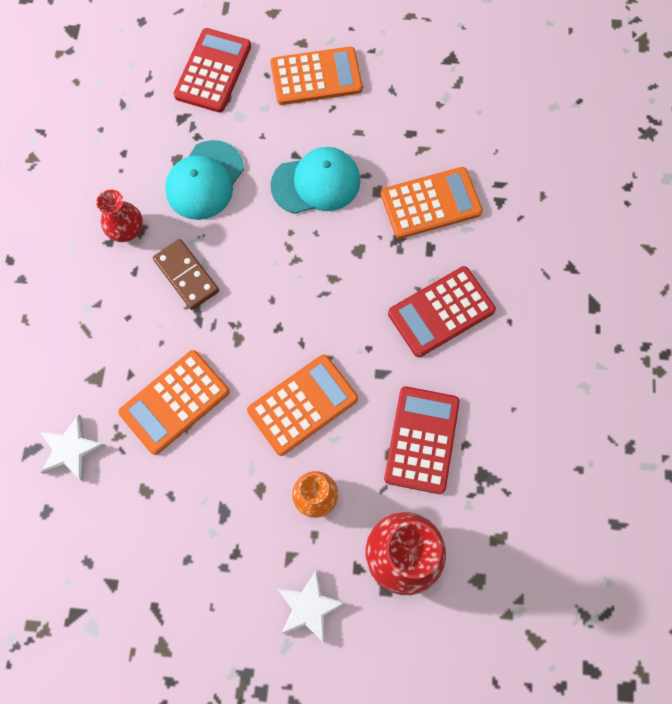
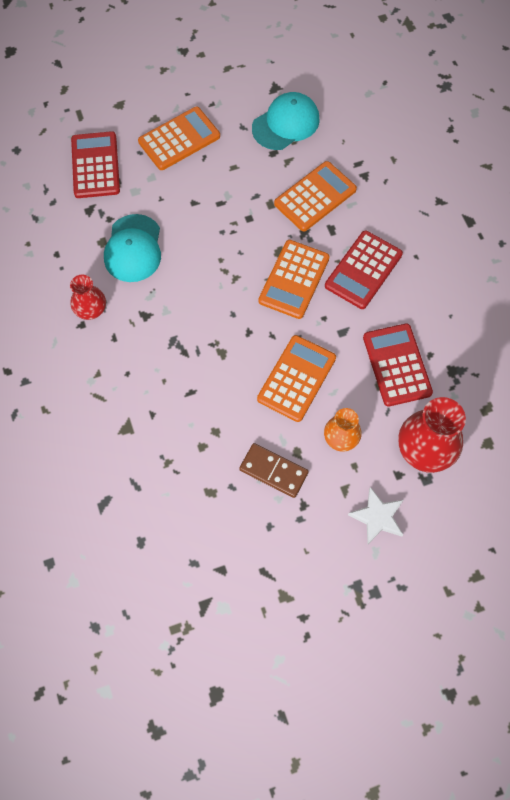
camera: 25 degrees left, 5 degrees down
white star [40,414,107,482] -> none
orange calculator [118,350,230,455] -> orange calculator moved to [259,240,330,319]
brown domino [153,239,219,310] -> brown domino moved to [239,443,309,498]
turquoise cap [270,147,360,214] -> turquoise cap moved to [252,92,320,150]

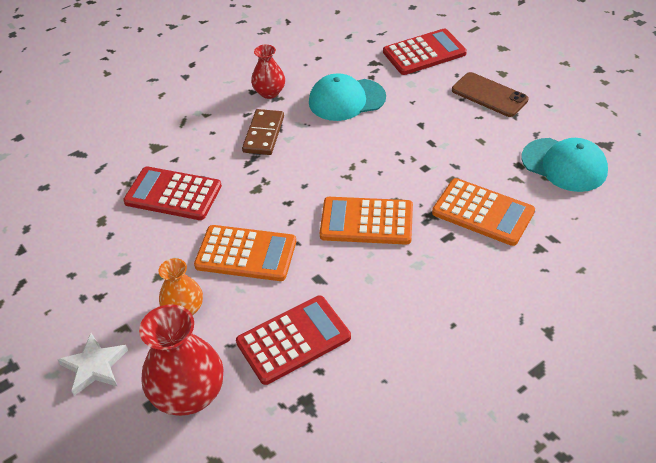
camera: 75 degrees right, 20 degrees down
orange calculator [138,107,220,170] -> brown phone [452,72,529,117]
brown domino [239,443,309,498] -> brown domino moved to [242,109,284,155]
red calculator [325,231,403,309] -> red calculator moved to [123,166,222,220]

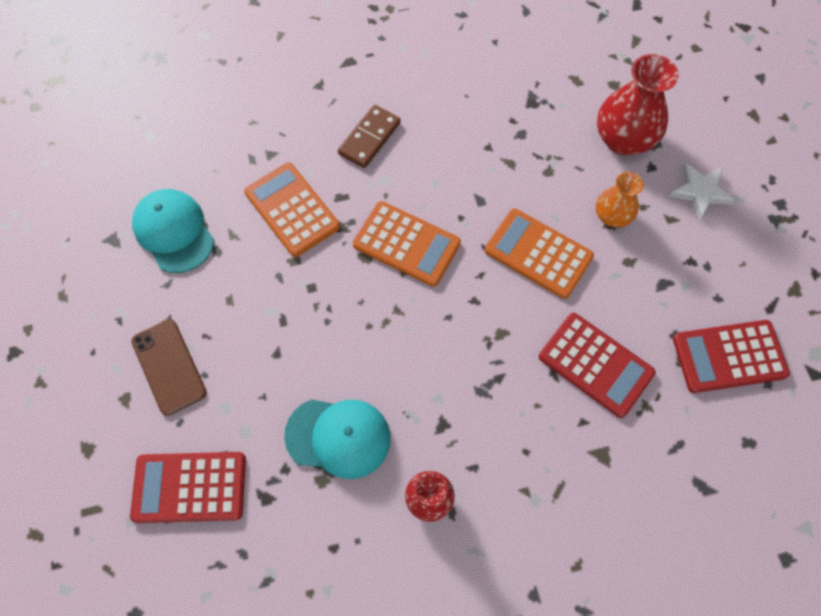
camera: 160 degrees left, 20 degrees up
red calculator [236,295,351,385] -> red calculator moved to [673,320,790,393]
brown domino [242,109,284,155] -> brown domino moved to [338,105,401,168]

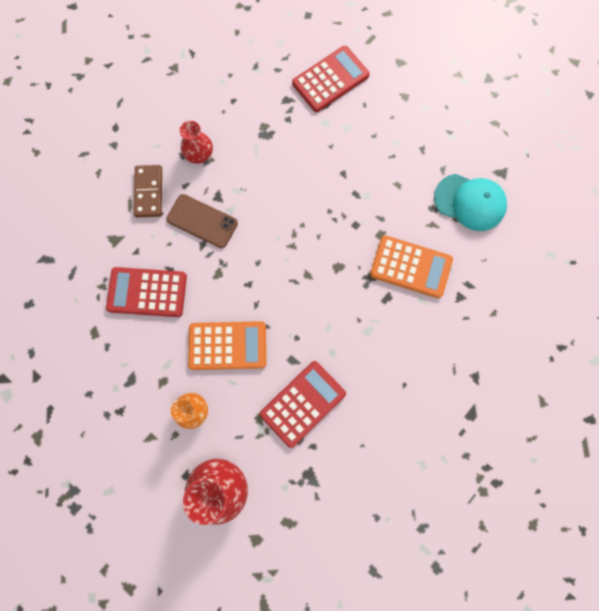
camera: 145 degrees right, 10 degrees up
brown phone [131,319,207,416] -> brown phone moved to [166,194,238,248]
turquoise cap [284,399,391,479] -> none
brown domino [338,105,401,168] -> brown domino moved to [134,165,162,217]
orange calculator [353,201,461,287] -> none
white star [670,163,735,220] -> none
red calculator [673,320,790,393] -> red calculator moved to [260,361,346,448]

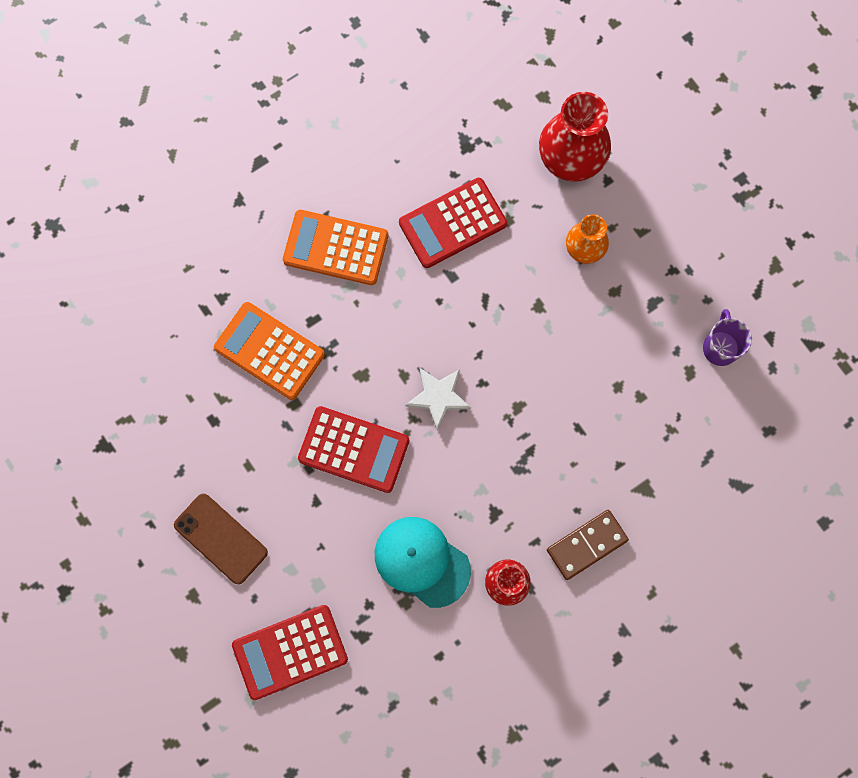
camera: 165 degrees left, 0 degrees up
red calculator [106,267,187,317] -> red calculator moved to [298,406,409,493]
brown domino [134,165,162,217] -> brown domino turned 45 degrees clockwise [547,510,629,580]
brown phone [166,194,238,248] -> brown phone moved to [174,494,268,584]
orange calculator [188,321,266,370] -> orange calculator moved to [283,210,388,285]
turquoise cap [434,174,507,231] -> turquoise cap moved to [375,517,471,608]
none -> white star [405,368,471,431]
none -> purple mug [703,309,752,366]

